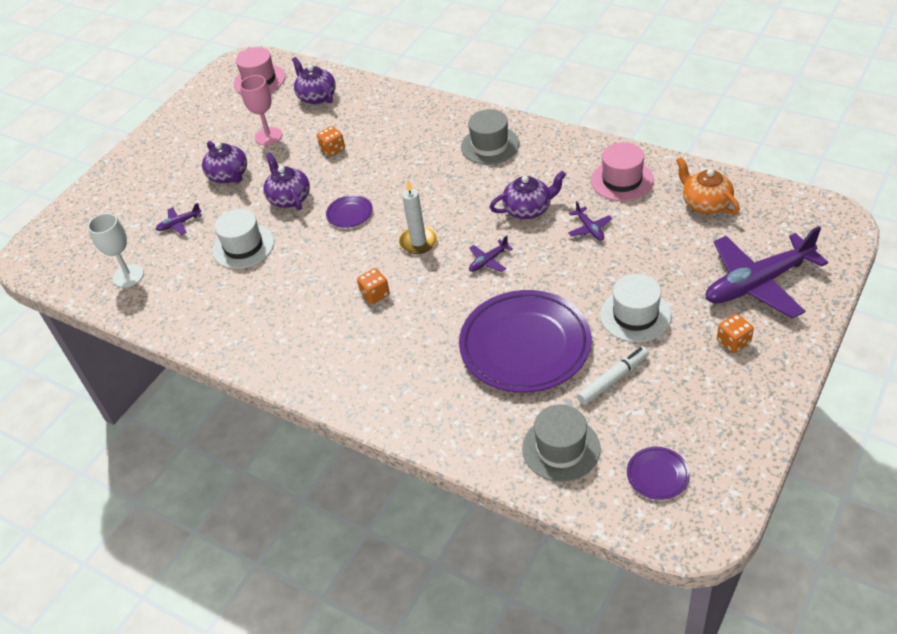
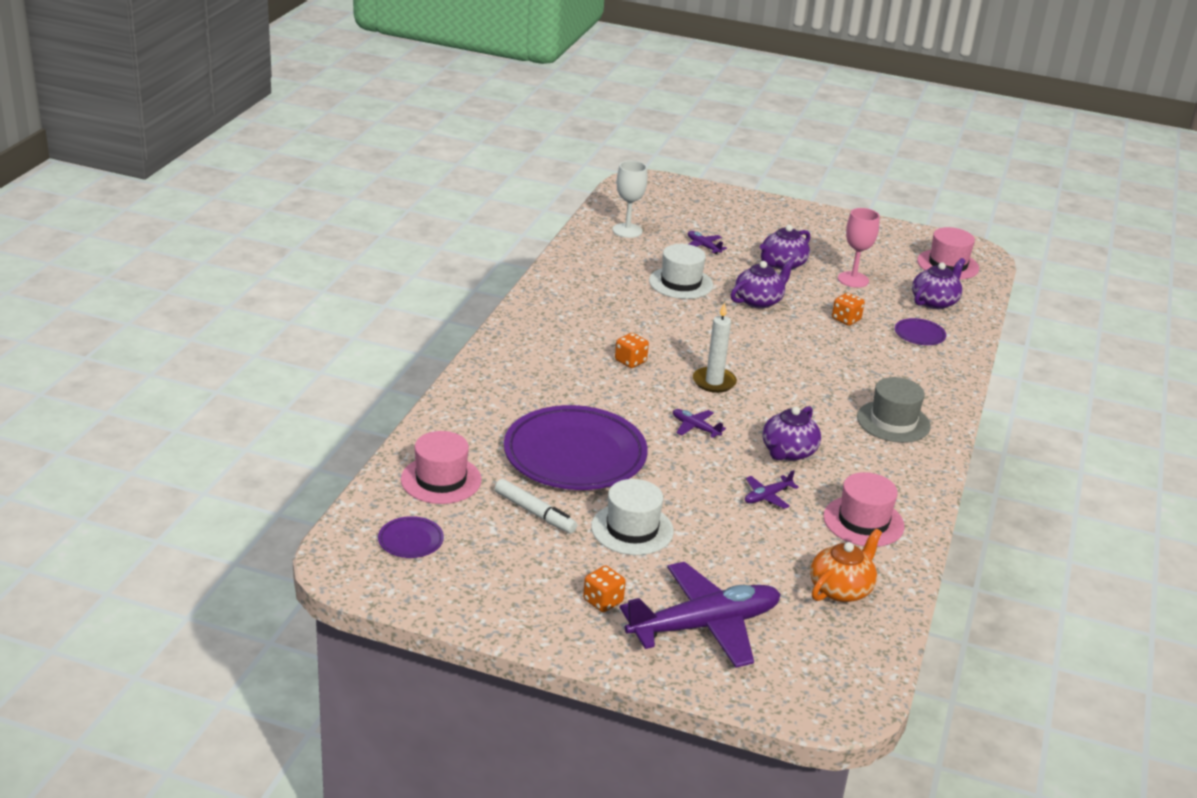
camera: 70 degrees right, 15 degrees down
purple plate [326,195,373,228] -> purple plate moved to [895,318,946,345]
purple teapot [490,171,566,219] -> purple teapot turned 60 degrees clockwise [762,406,821,461]
grey hat [522,404,600,482] -> pink hat [401,431,482,504]
purple plane [705,226,828,319] -> purple plane turned 105 degrees clockwise [620,562,781,668]

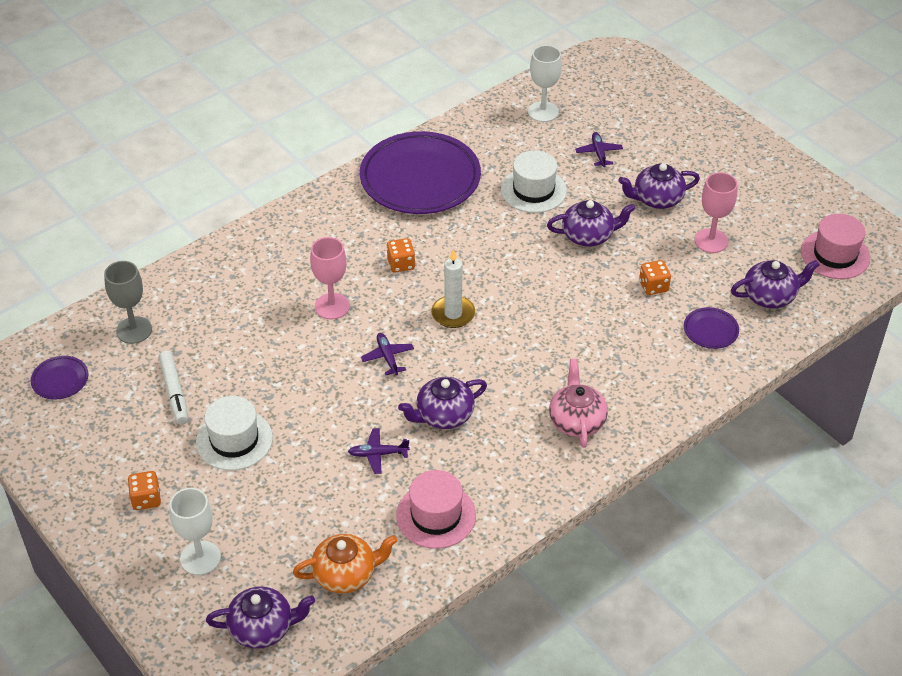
camera: 35 degrees right, 15 degrees up
pink hat [401,431,482,504] -> grey goblet [104,261,152,344]
purple plate [504,405,648,490] -> purple plate moved to [360,131,481,214]
purple plane [620,562,781,668] -> white goblet [170,488,221,575]
grey hat [857,377,931,443] -> pink teapot [549,359,608,448]
none -> purple teapot [206,587,315,649]
none -> pink goblet [310,237,350,319]

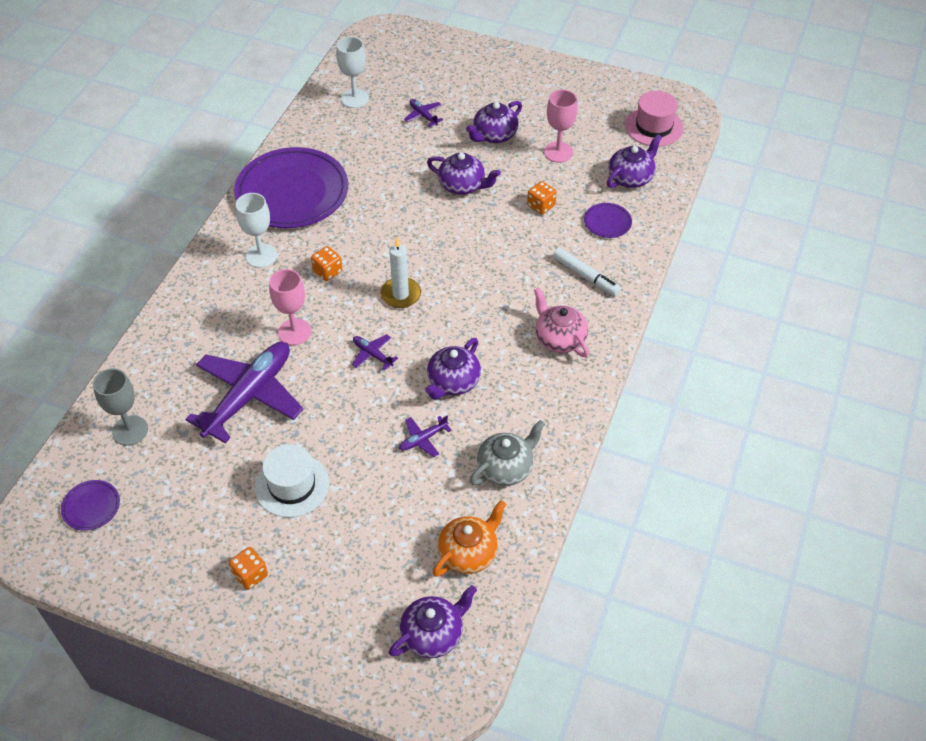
camera: 30 degrees left, 5 degrees up
white marker [159,351,188,424] -> white marker moved to [553,248,621,296]
white goblet [170,488,221,575] -> white goblet moved to [236,193,277,268]
pink hat [396,470,476,549] -> grey teapot [469,420,545,486]
white hat [501,150,567,213] -> none
purple teapot [547,200,635,246] -> purple teapot turned 60 degrees clockwise [427,153,501,195]
none -> purple plane [185,342,303,443]

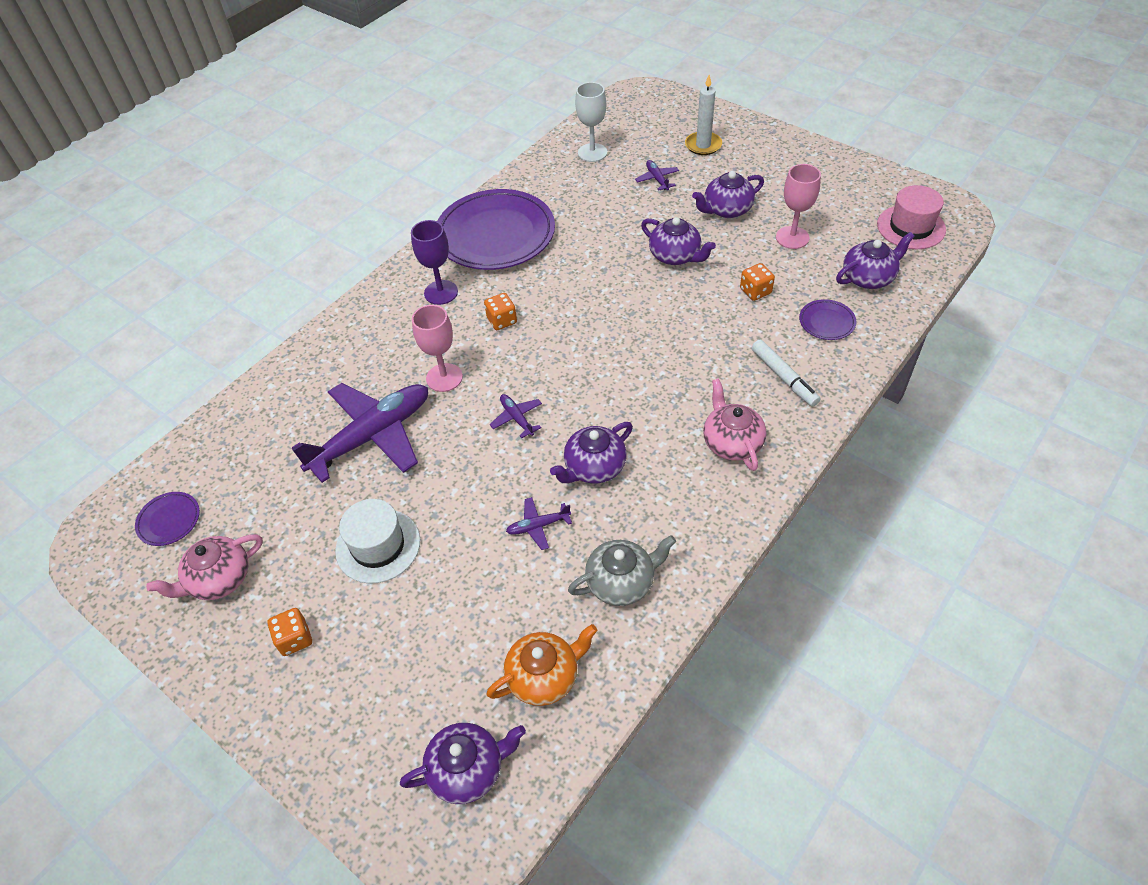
camera: 20 degrees right, 0 degrees up
grey goblet [93,368,148,446] -> none
white goblet [236,193,277,268] -> purple goblet [411,220,458,305]
white candle [380,237,421,308] -> white candle moved to [685,75,722,155]
none -> pink teapot [146,534,263,600]

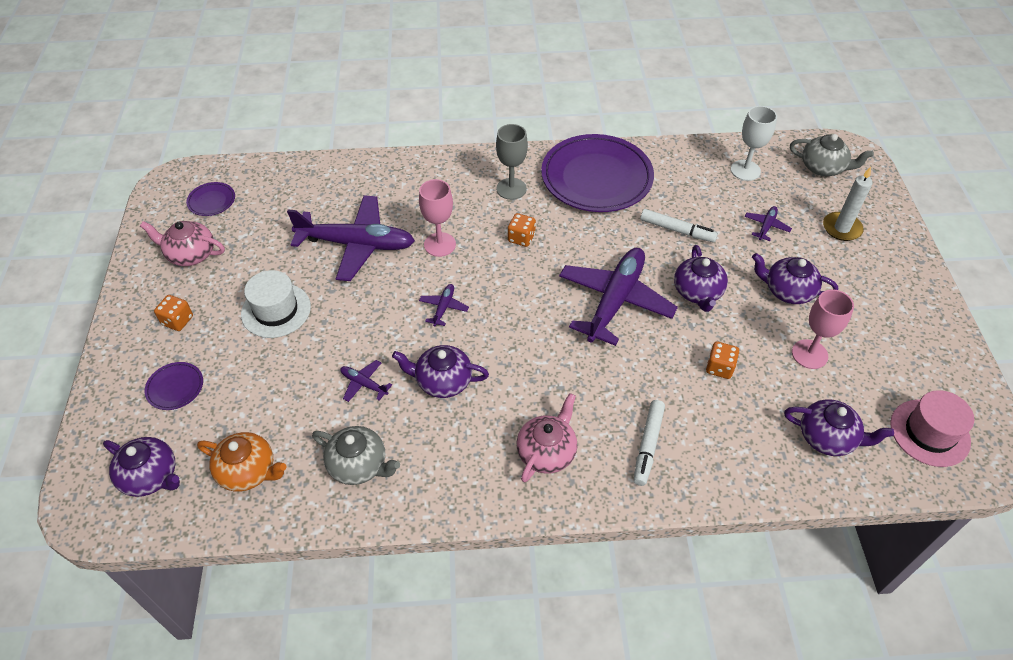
camera: 45 degrees right, 0 degrees up
purple goblet [411,220,458,305] -> grey goblet [496,124,528,200]
purple plate [799,299,856,340] -> purple plate moved to [145,362,203,410]
none -> purple plane [559,248,678,346]
none -> white marker [640,209,718,243]
none -> grey teapot [790,134,874,176]

